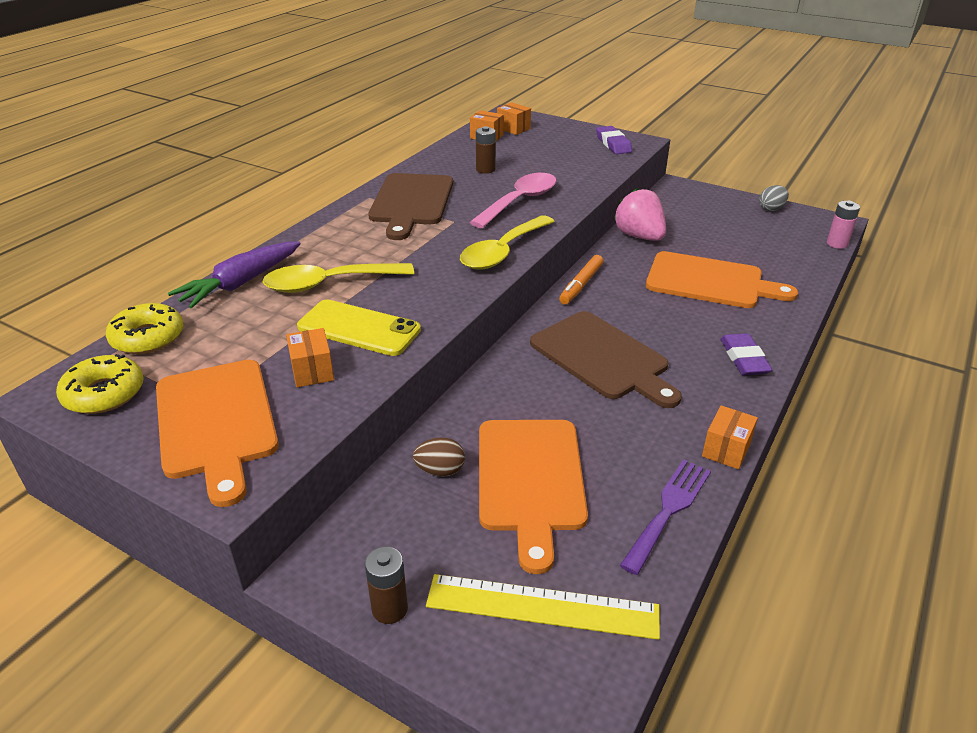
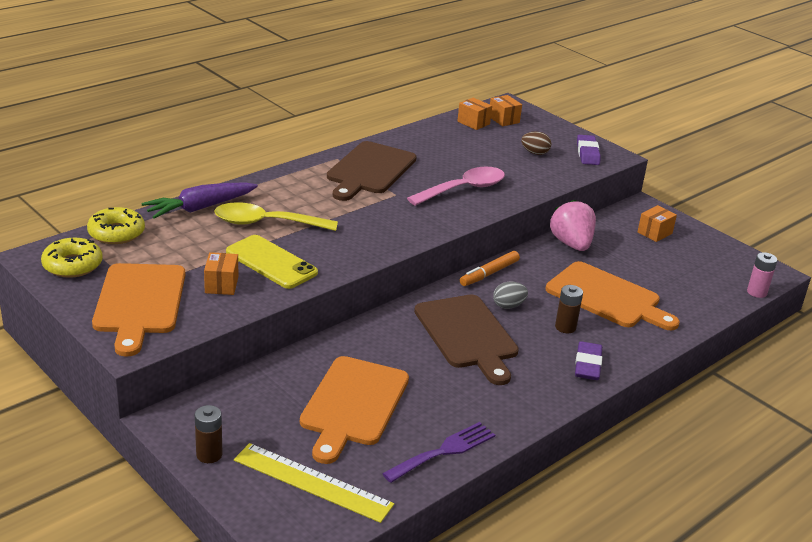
camera: 15 degrees right, 5 degrees down
brown egg [413,437,465,476] -> brown egg moved to [521,132,551,155]
yellow spoon [460,215,555,270] -> none
brown battery [476,126,496,174] -> brown battery moved to [555,285,583,333]
orange box [702,405,758,470] -> orange box moved to [637,205,677,242]
grey egg [759,185,789,211] -> grey egg moved to [493,282,528,309]

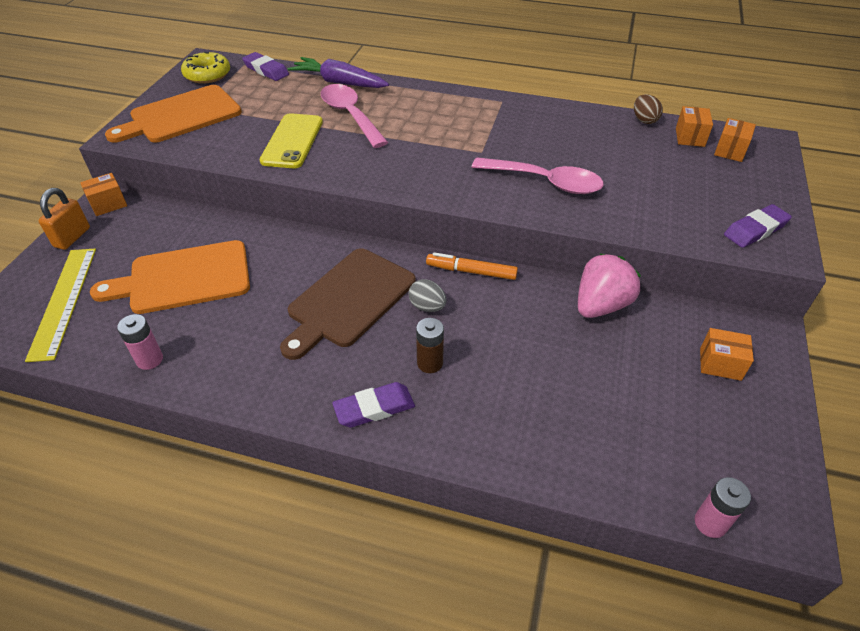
camera: 60 degrees right, 15 degrees up
yellow donut [87,207,145,244] -> purple eraser [242,52,289,81]
brown battery [195,405,222,463] -> orange padlock [38,188,90,250]
orange box [204,252,238,295] -> orange box moved to [80,173,127,216]
yellow spoon [215,202,338,231] -> pink spoon [321,84,388,148]
brown cutting board [327,141,417,201] -> none
purple fork [382,422,495,483] -> pink battery [117,314,163,370]
brown egg [521,132,551,155] -> brown egg moved to [634,94,663,124]
orange cutting board [546,261,680,330] -> none

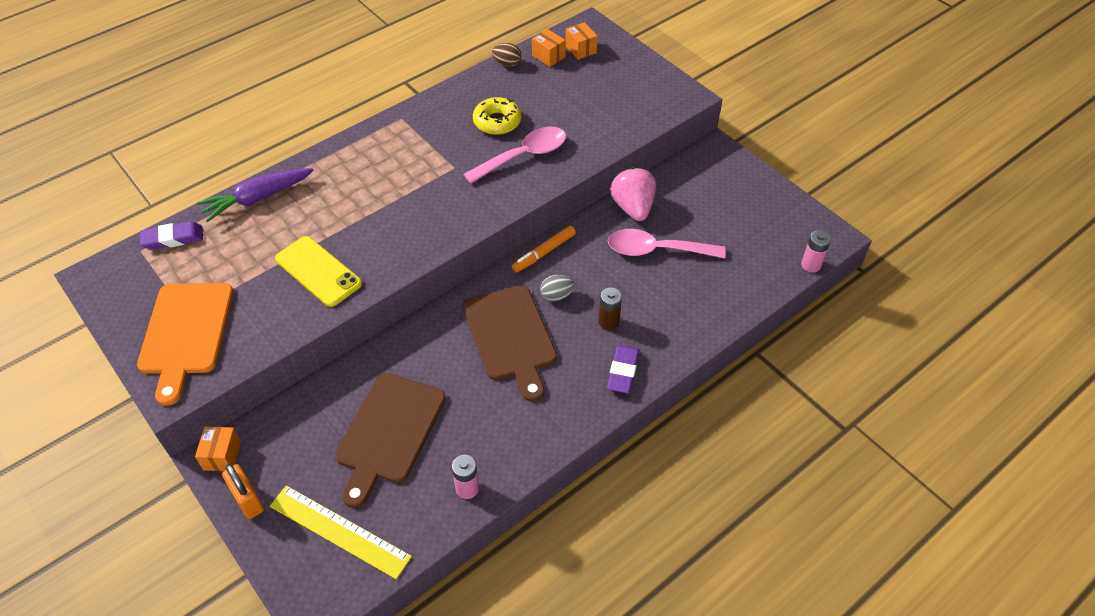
camera: 55 degrees left, 5 degrees up
orange cutting board [90,240,250,314] -> brown cutting board [335,373,446,508]
yellow donut [181,52,230,84] -> yellow donut moved to [473,97,521,135]
pink spoon [321,84,388,148] -> pink spoon moved to [608,229,726,258]
orange box [700,328,754,381] -> none
purple eraser [724,204,792,248] -> none

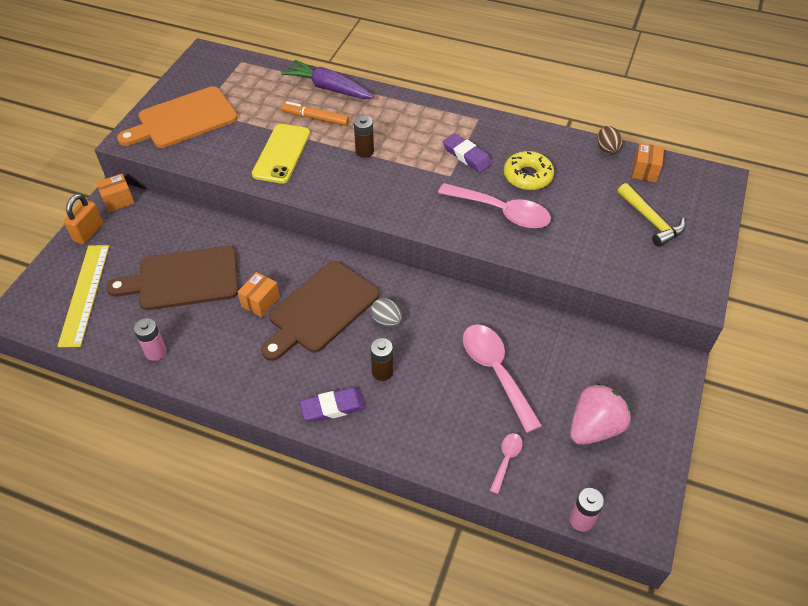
camera: 60 degrees right, 0 degrees up
purple eraser [140,221,203,250] -> purple eraser moved to [443,133,492,173]
orange marker [511,225,576,273] -> orange marker moved to [281,101,349,126]
orange box [565,22,598,60] -> orange box moved to [238,272,280,317]
pink strawberry [610,167,656,221] -> pink strawberry moved to [570,383,631,445]
none -> brown battery [354,116,374,158]
none -> pink spoon [490,433,523,494]
none -> yellow hammer [618,183,686,247]

